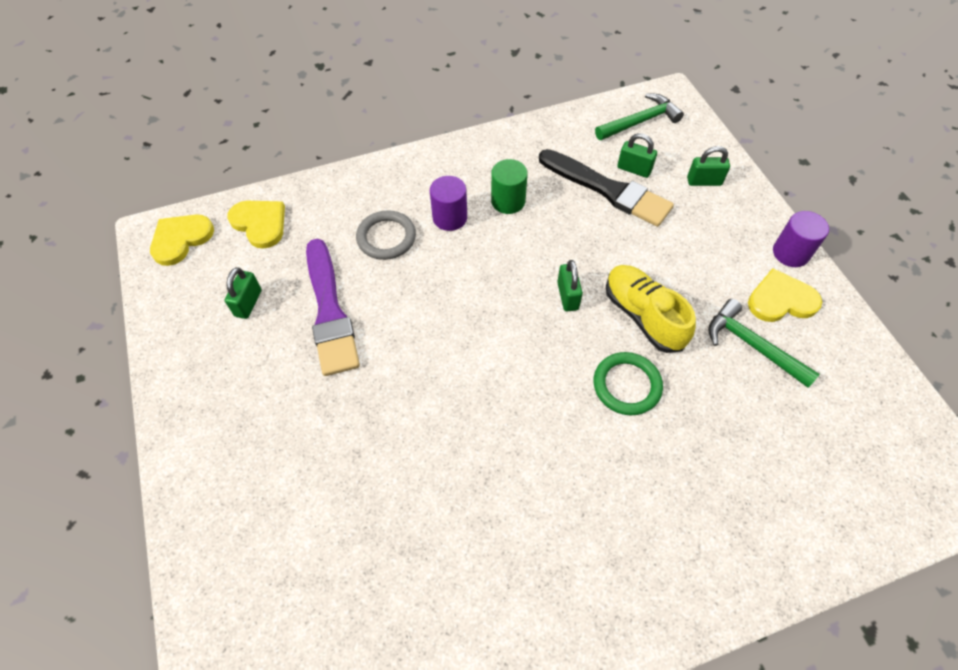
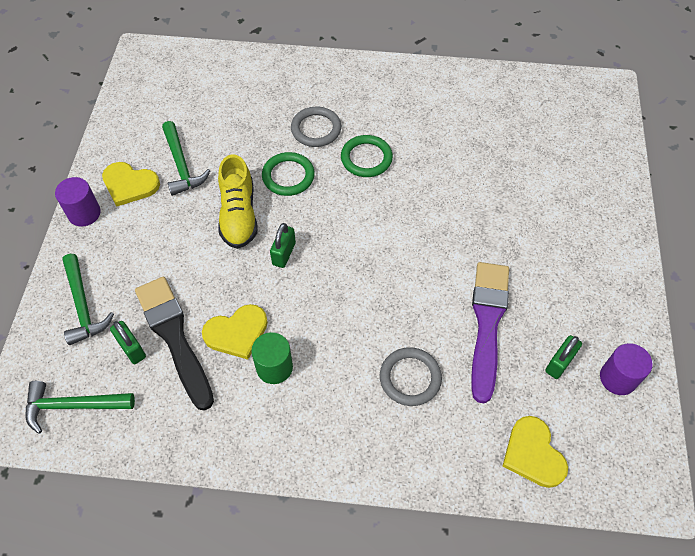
camera: 155 degrees left, 0 degrees up
yellow heart [150,214,214,266] -> yellow heart moved to [202,304,268,359]
purple cylinder [430,176,467,231] -> purple cylinder moved to [600,343,653,395]
green padlock [687,146,730,186] -> green hammer [63,254,114,345]
none -> grey ring [291,107,341,147]
none -> green ring [341,135,393,177]

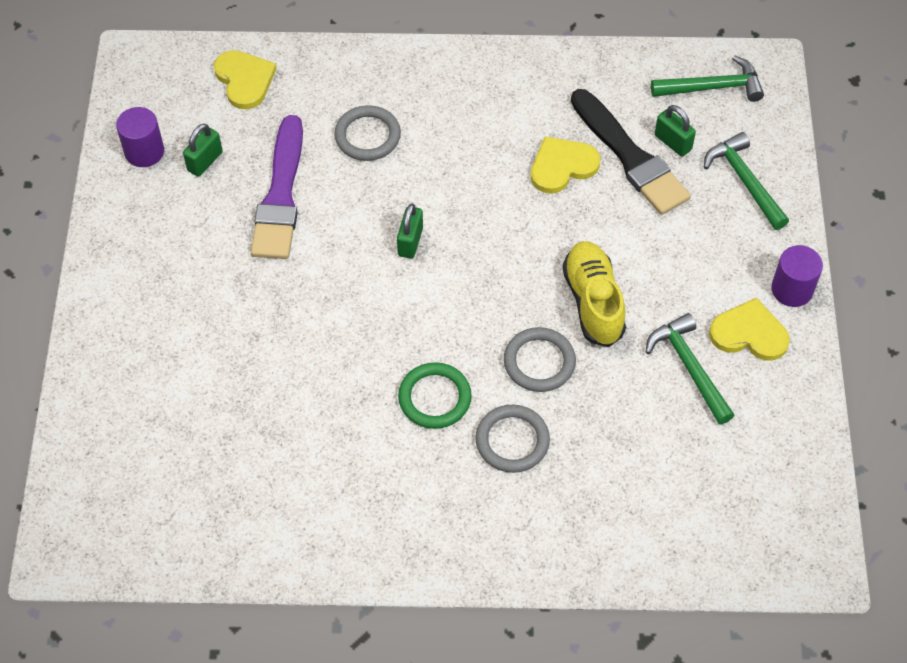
camera: 175 degrees right, 0 degrees up
green cylinder [251,332,293,384] -> none
green ring [262,152,315,196] -> grey ring [504,327,576,392]
green padlock [270,223,296,268] -> green padlock moved to [397,204,423,258]

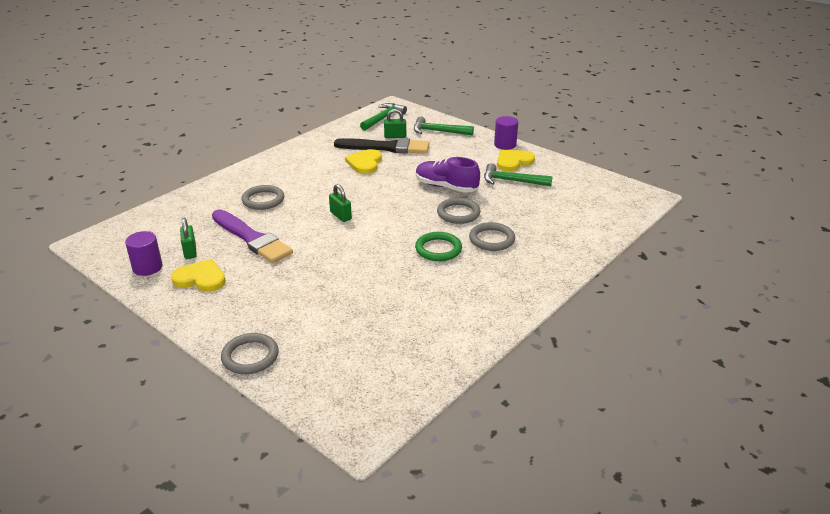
camera: 50 degrees left, 25 degrees down
yellow heart [214,50,277,109] -> yellow heart moved to [171,259,226,292]
yellow shoe [562,241,626,347] -> purple shoe [416,157,480,193]
none -> grey ring [221,333,279,374]

